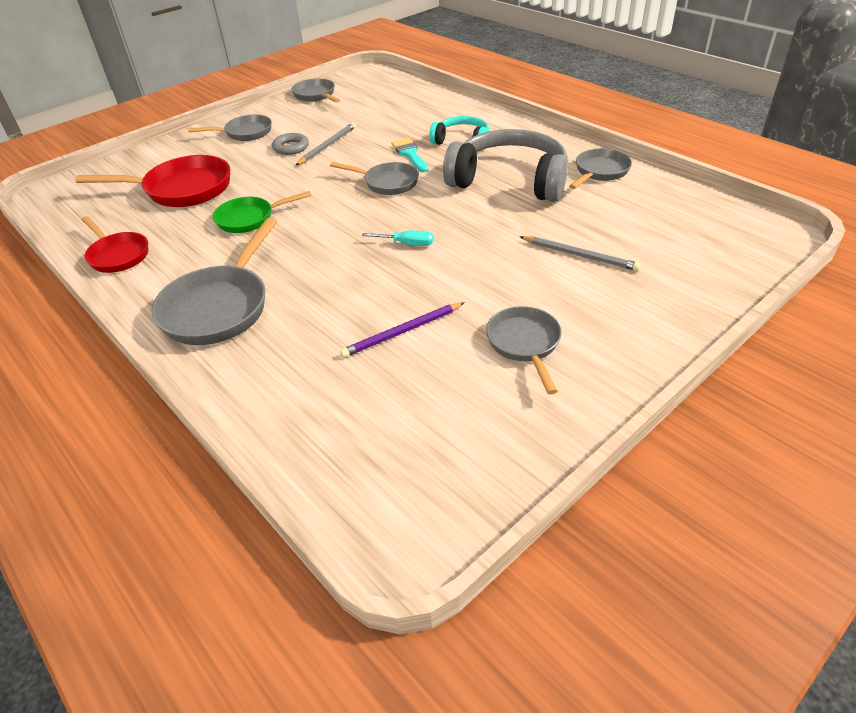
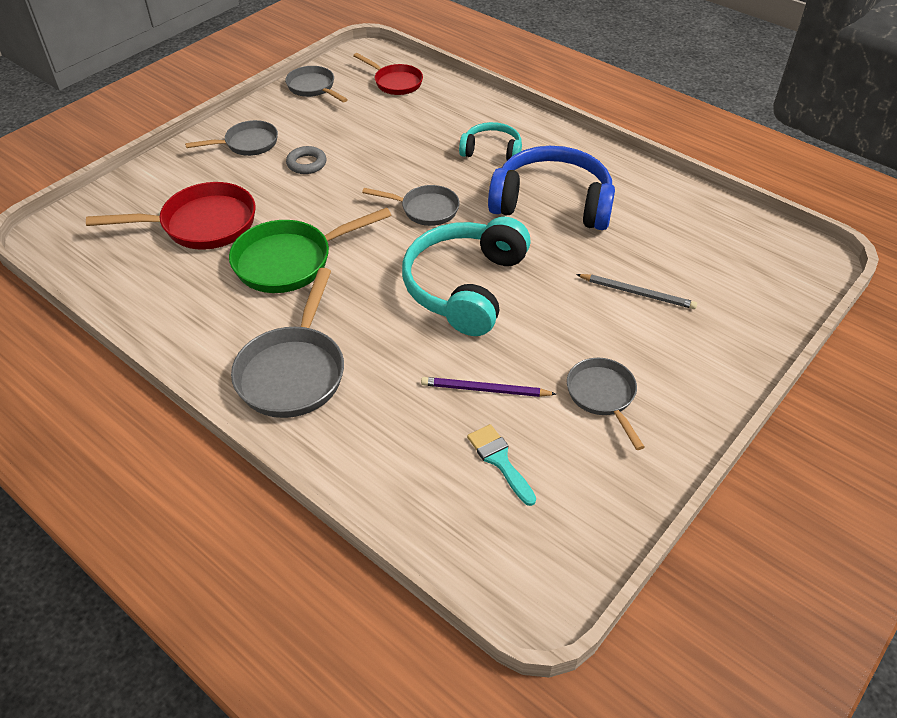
camera: 10 degrees left, 5 degrees up
red pan [81,216,148,273] -> red pan moved to [353,53,423,95]
green pan [213,191,311,233] -> green pan [229,207,391,293], size x1.61
grey pencil [296,123,356,165] -> none
purple pencil [340,302,465,358] -> purple pencil turned 45 degrees clockwise [421,377,556,397]
turquoise screwdriver [362,231,433,246] -> turquoise headphones [402,217,531,336]
turquoise brush [391,138,428,172] -> turquoise brush moved to [467,424,536,506]
grey headphones [443,129,568,202] -> blue headphones [488,146,615,230]
grey pan [569,148,632,189] -> none

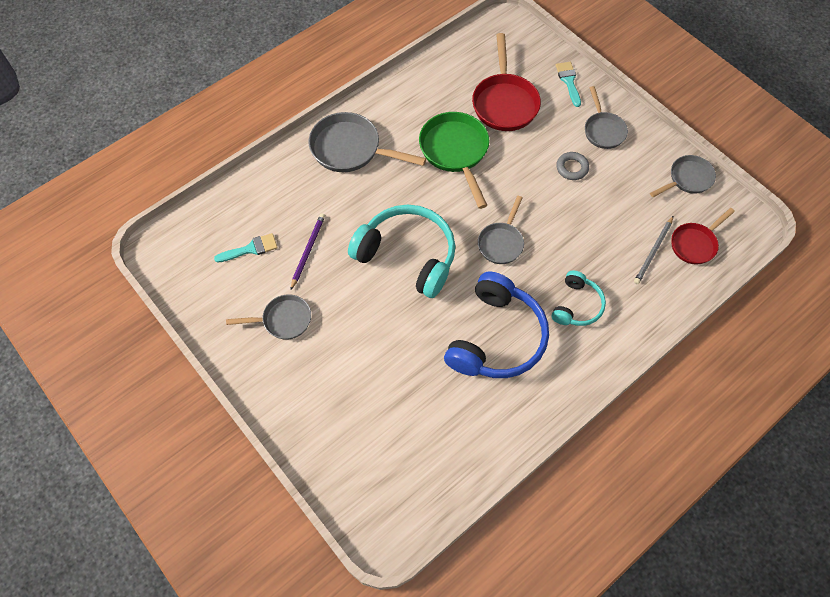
camera: 100 degrees right, 15 degrees up
grey pencil [576,274,697,309] -> grey pencil moved to [634,216,673,284]
none -> turquoise brush [556,62,581,107]

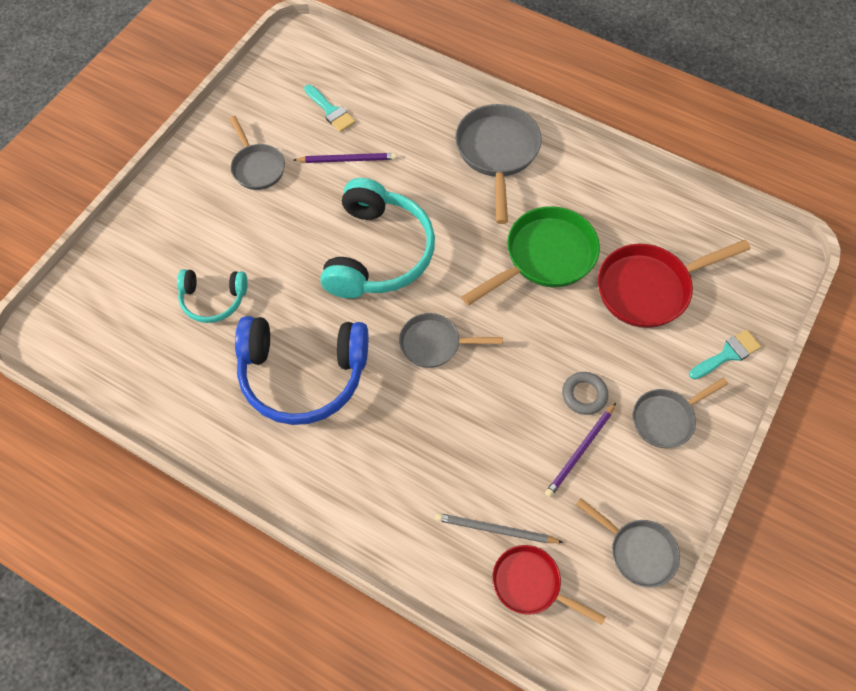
camera: 70 degrees right, 0 degrees up
turquoise headphones [552,270,606,326] -> turquoise headphones moved to [177,269,248,323]
none -> purple pencil [545,403,616,497]

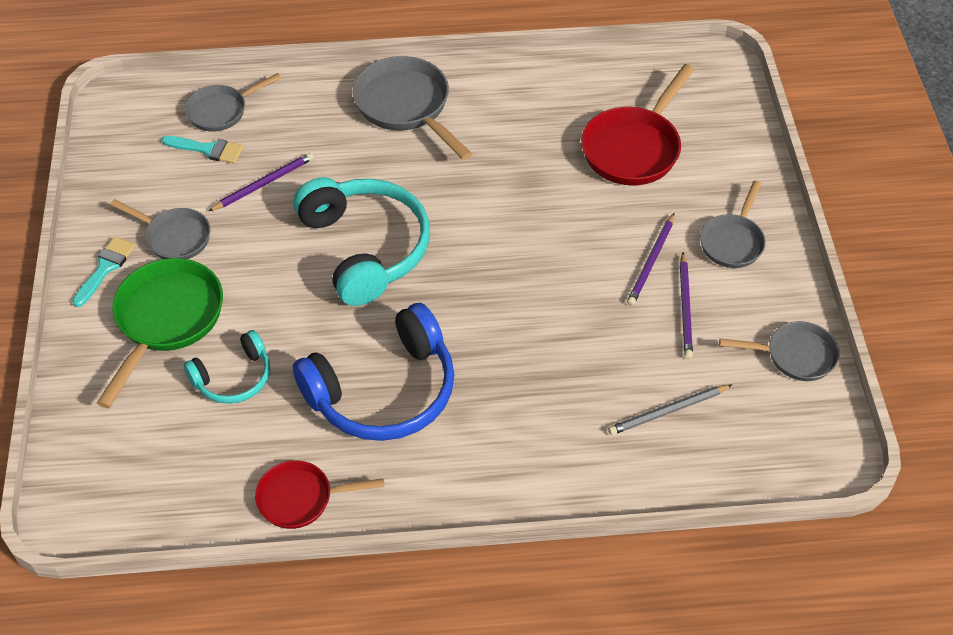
camera: 35 degrees left, 10 degrees down
grey pan [399,313,503,368] -> grey pan moved to [185,73,281,132]
green pan [461,206,600,306] -> green pan moved to [97,258,223,408]
red pan [492,545,606,625] -> red pan moved to [255,460,384,529]
grey ring [562,372,608,415] -> purple pencil [627,213,674,306]
turquoise brush [689,330,762,380] -> turquoise brush moved to [72,236,136,307]

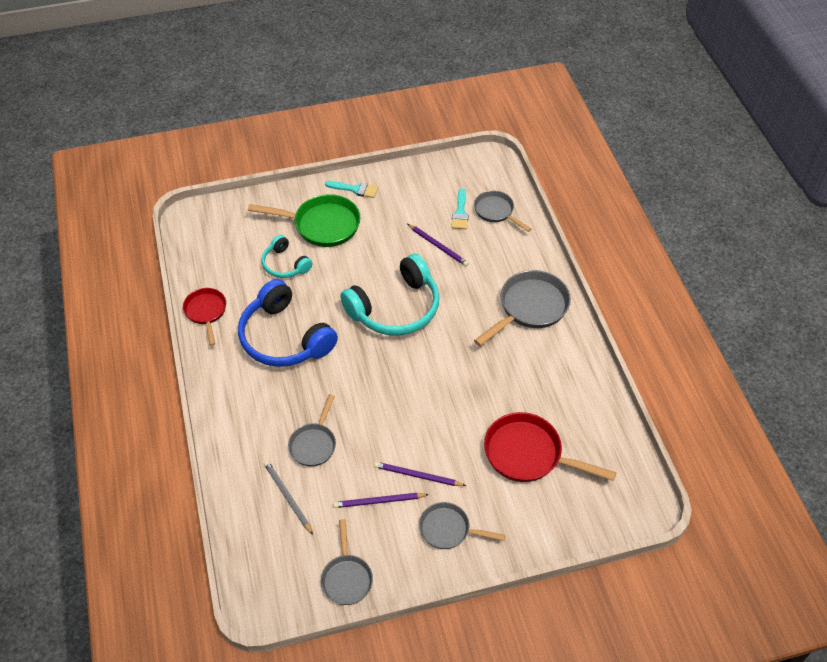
camera: 80 degrees right, 0 degrees up
grey pan [110,199,210,259] -> grey pan moved to [288,394,336,467]

